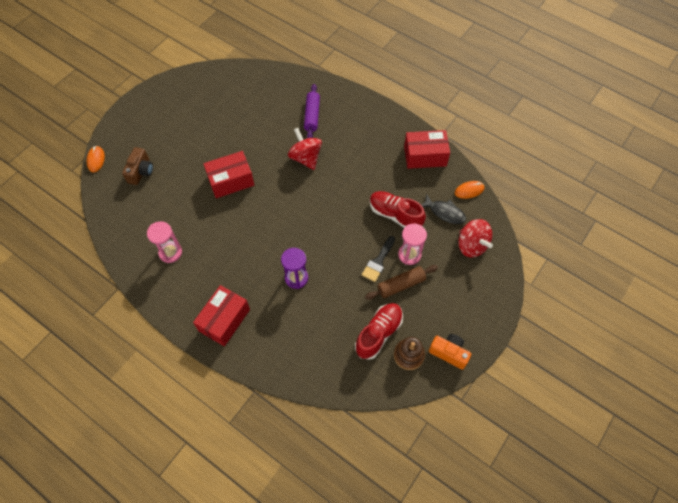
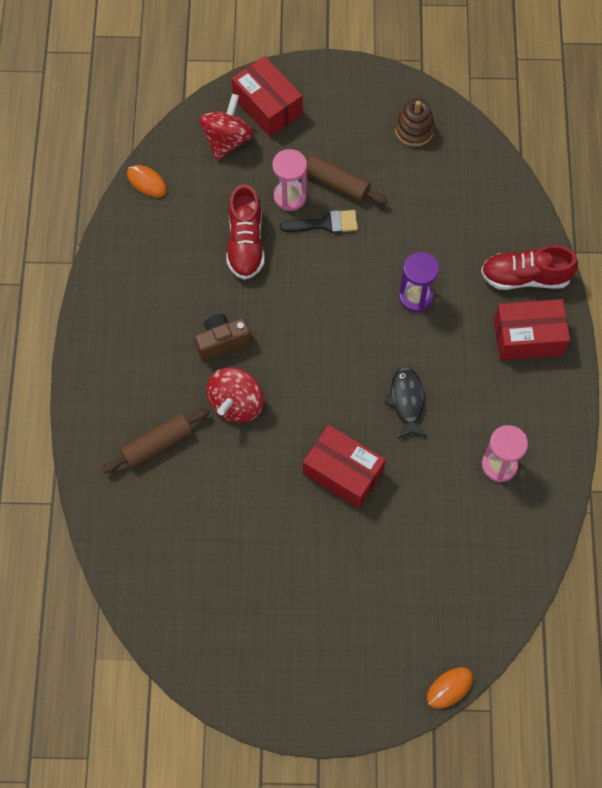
camera: 125 degrees left, 5 degrees up
brown camera [122,147,153,185] -> brown camera moved to [195,314,251,361]
purple rolling pin [304,84,320,138] -> brown rolling pin [102,408,210,473]
red shoe [355,303,403,360] -> red shoe moved to [481,245,578,290]
red box [404,130,450,169] -> red box moved to [232,56,303,137]
black fish [421,193,466,224] -> black fish moved to [385,367,427,439]
orange camera [429,334,471,369] -> none

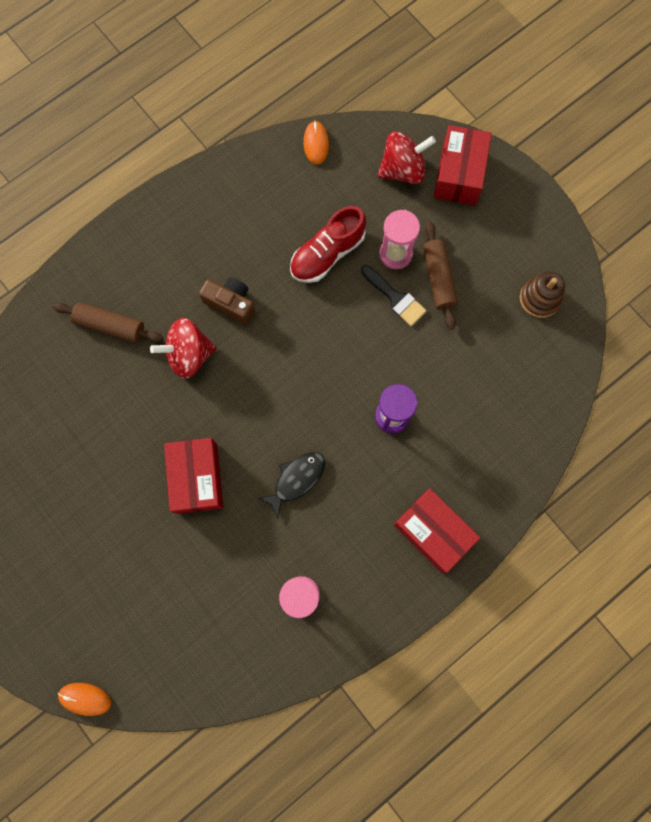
camera: 50 degrees right, 10 degrees up
red shoe [481,245,578,290] -> none

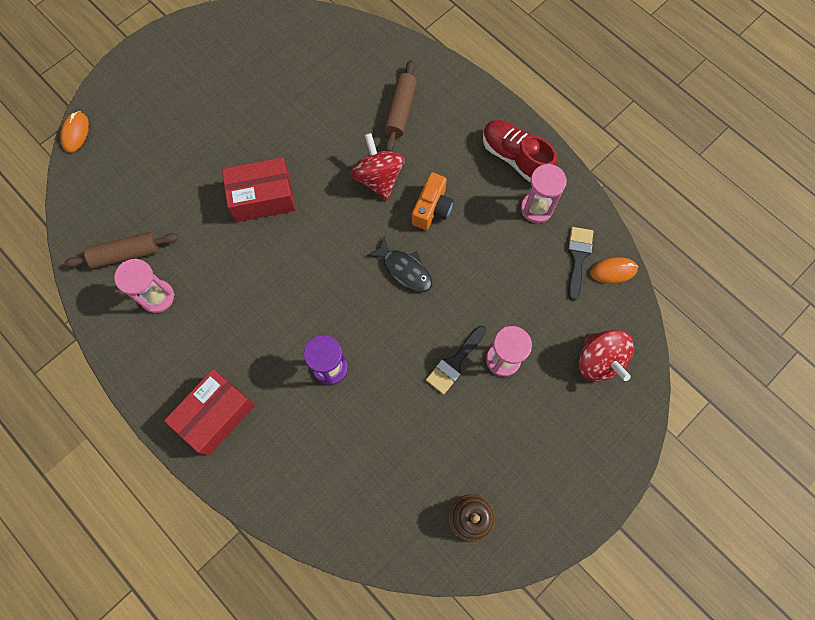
camera: 85 degrees right, 5 degrees down
brown camera [199,277,255,325] -> orange camera [412,173,454,230]
black fish [258,452,325,519] -> black fish moved to [366,236,432,292]
red shoe [290,206,366,283] -> red shoe moved to [483,120,558,183]
brown rolling pin [423,221,458,329] -> brown rolling pin moved to [64,232,179,269]
red box [434,125,492,205] -> none
none -> pink hourglass [521,164,567,223]
none -> black brush [568,227,593,301]

